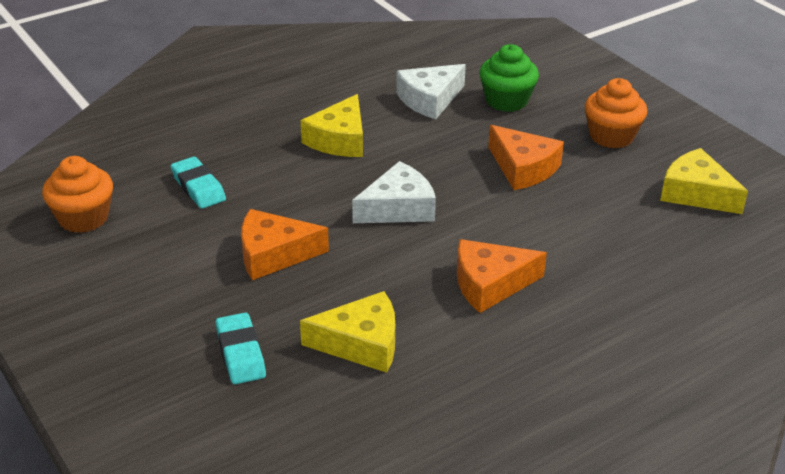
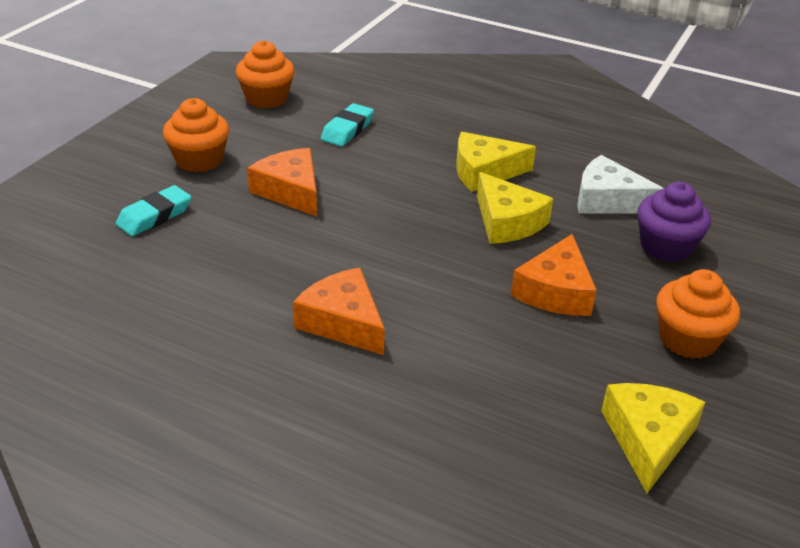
camera: 60 degrees right, 0 degrees up
yellow cheese [300,291,395,373] -> yellow cheese moved to [477,172,553,244]
white cheese [352,161,436,223] -> none
green cupcake [479,44,539,112] -> purple cupcake [638,182,711,262]
none -> orange cupcake [163,98,229,172]

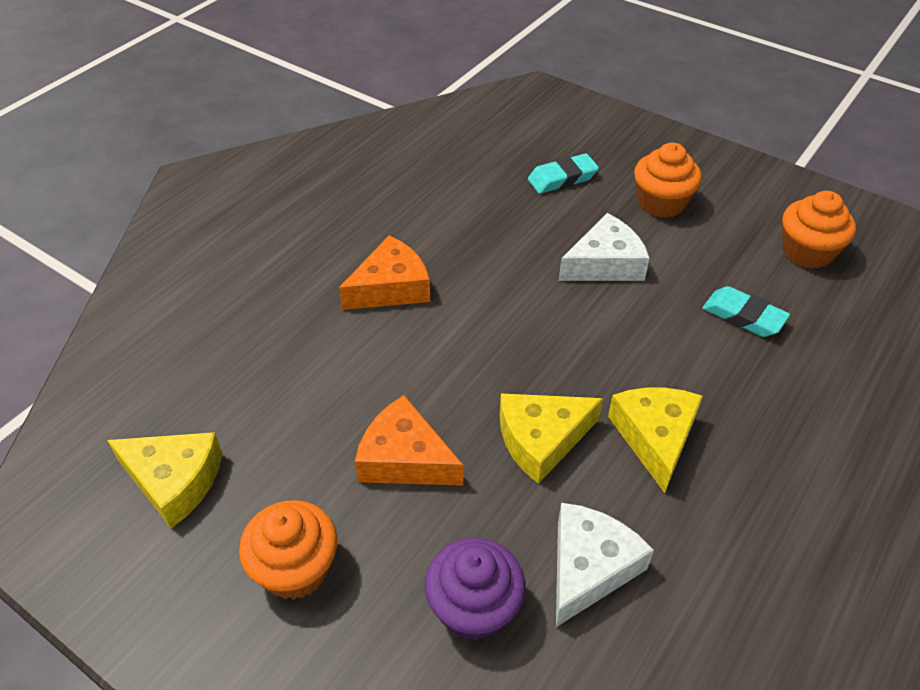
camera: 100 degrees right, 10 degrees up
turquoise eraser [116,185,191,236] -> turquoise eraser turned 75 degrees counterclockwise [528,153,599,194]
orange cheese [247,148,317,217] -> white cheese [559,213,650,281]

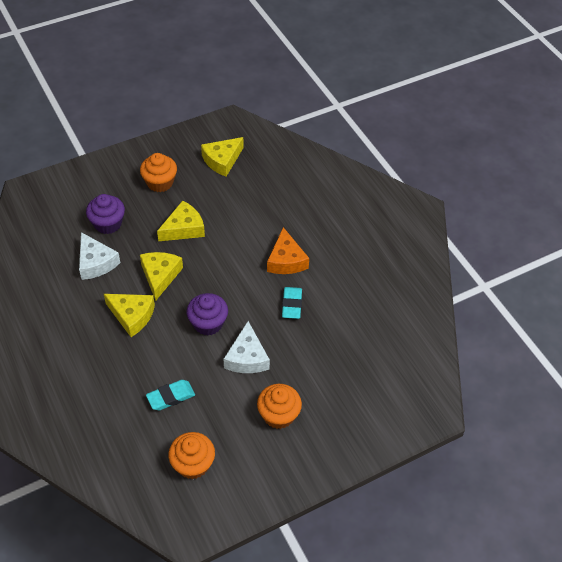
camera: 115 degrees right, 5 degrees up
orange cheese [355,395,463,486] -> yellow cheese [157,201,205,241]
turquoise eraser [528,153,599,194] -> turquoise eraser moved to [282,287,302,319]
none -> purple cupcake [187,293,228,335]

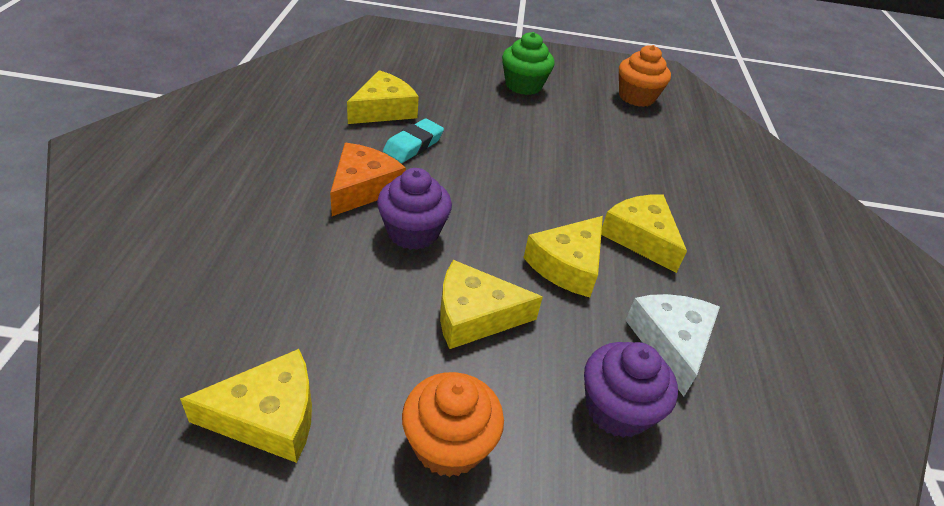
camera: 150 degrees left, 10 degrees down
turquoise eraser [146,380,195,410] -> none
purple cupcake [187,293,228,335] -> purple cupcake moved to [377,168,452,250]
white cheese [224,321,270,373] -> none
orange cupcake [257,384,302,429] -> green cupcake [502,32,555,95]
none -> yellow cheese [347,70,419,124]

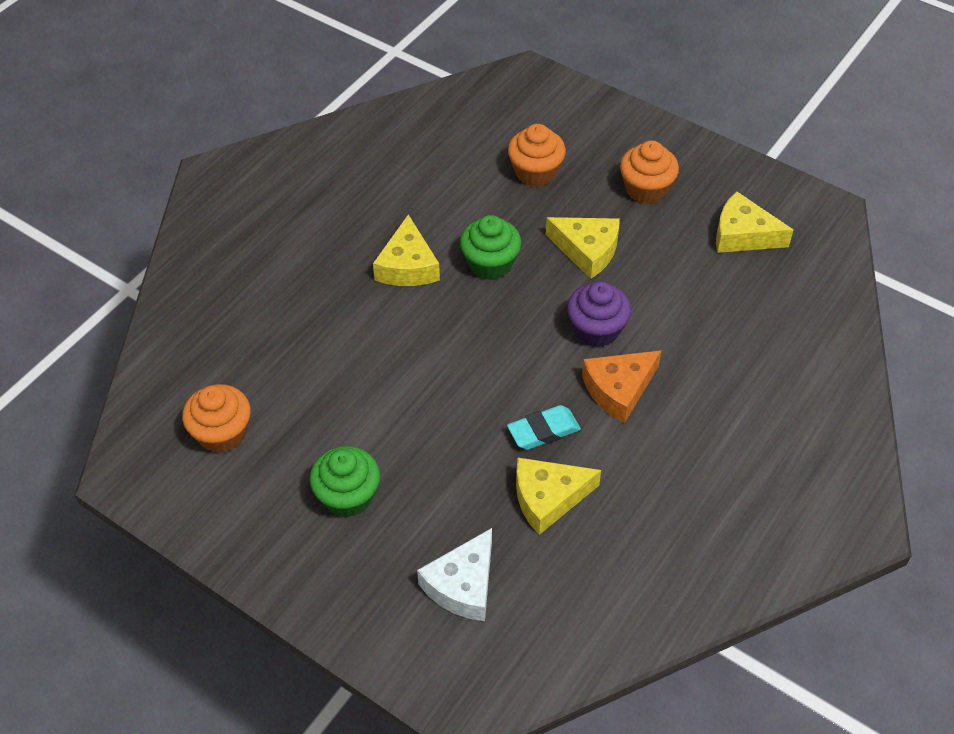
camera: 145 degrees left, 10 degrees up
yellow cheese [523,216,603,297] -> green cupcake [460,215,521,280]
purple cupcake [584,342,678,438] -> orange cupcake [508,124,566,187]
white cheese [625,294,720,397] -> white cheese moved to [417,528,492,621]

